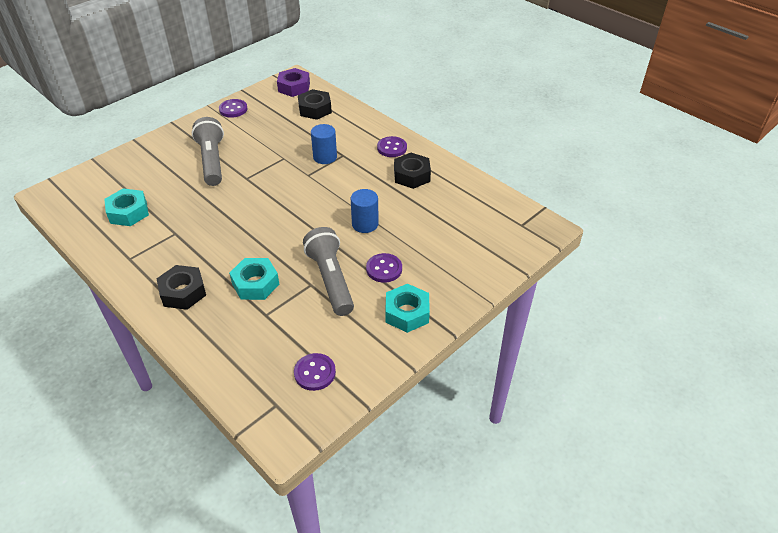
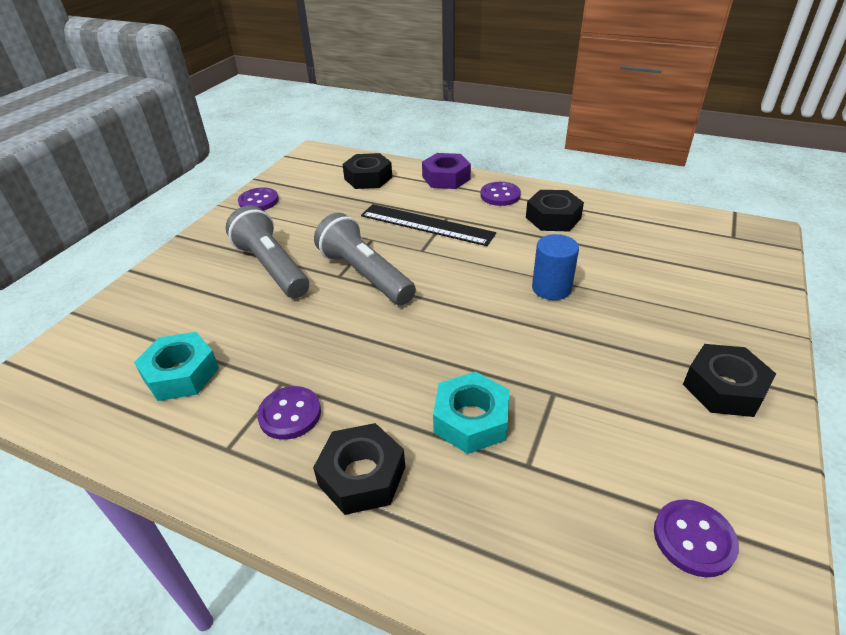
camera: 20 degrees left, 5 degrees down
purple nut [277,68,310,97] -> purple nut moved to [422,153,471,189]
grey flashlight [303,227,354,316] -> grey flashlight moved to [314,213,416,305]
blue cylinder [311,124,337,164] -> black ruler [361,204,496,246]
purple button [366,253,402,283] -> purple button moved to [257,386,321,440]
turquoise nut [385,284,430,333] -> black nut [683,344,776,417]

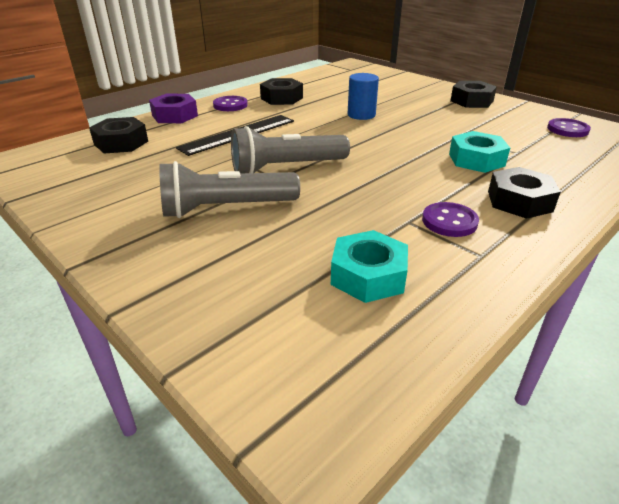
camera: 70 degrees left, 5 degrees down
purple button [238,188,279,210] -> none

